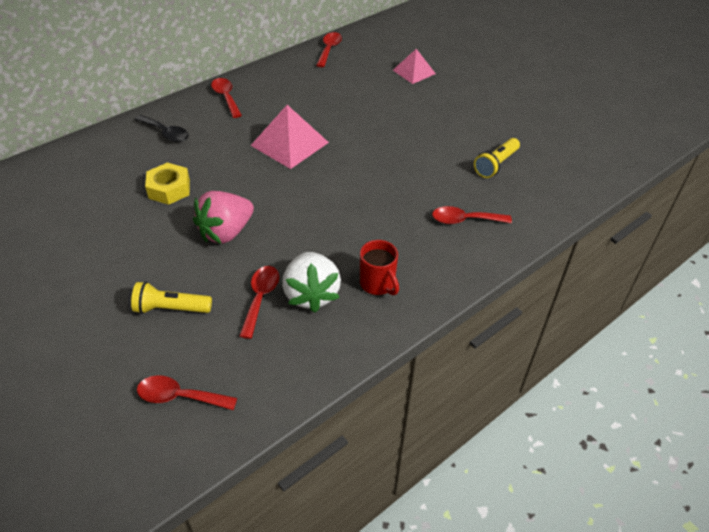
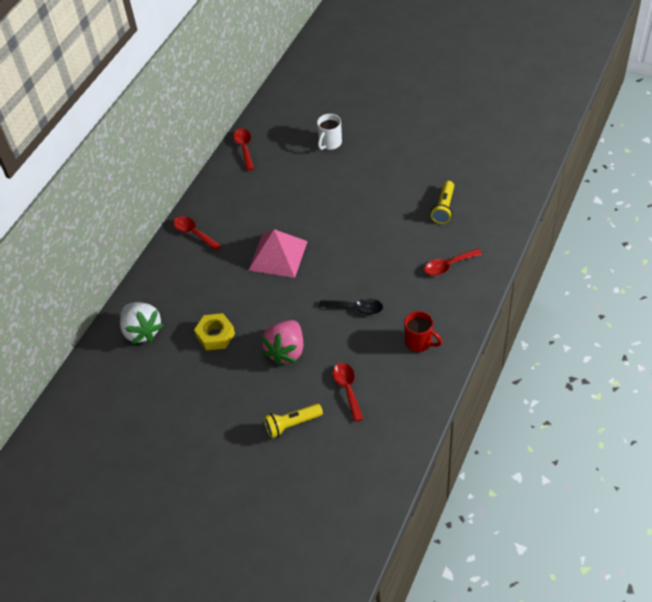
camera: 20 degrees left, 5 degrees up
black spoon [134,115,189,142] -> black spoon moved to [319,298,383,315]
red spoon [137,375,237,410] -> none
white strawberry [282,252,341,313] -> white strawberry moved to [120,302,164,344]
pink pyramid [393,49,436,84] -> white mug [317,114,342,150]

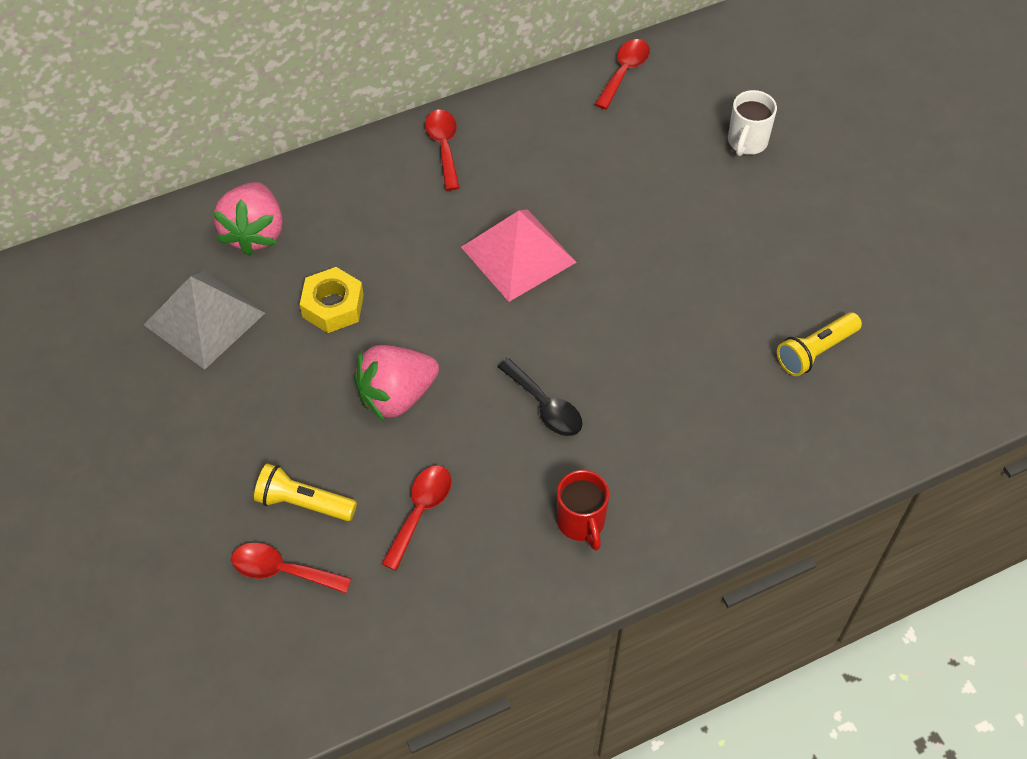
camera: 35 degrees right, 5 degrees up
white strawberry [120,302,164,344] -> pink strawberry [213,182,283,256]
white mug [317,114,342,150] -> white mug turned 45 degrees counterclockwise [728,90,777,156]
red spoon [424,249,482,276] -> red spoon moved to [231,543,352,593]
none -> grey pyramid [144,271,265,370]

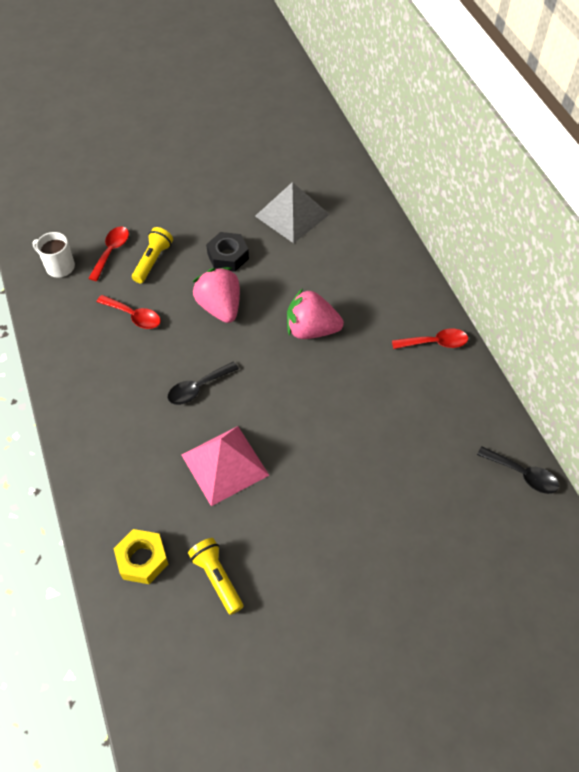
camera: 95 degrees right, 0 degrees up
pink strawberry [213,182,283,256] -> pink strawberry moved to [287,288,344,339]
yellow nut [300,267,364,333] -> yellow nut moved to [114,529,169,584]
pink pyramid [461,209,577,302] -> pink pyramid moved to [182,426,269,506]
red mug [557,470,609,551] -> none
red spoon [595,39,650,109] -> black spoon [477,446,559,494]
white mug [728,90,777,156] -> white mug moved to [32,232,75,278]
none -> black nut [206,232,249,272]

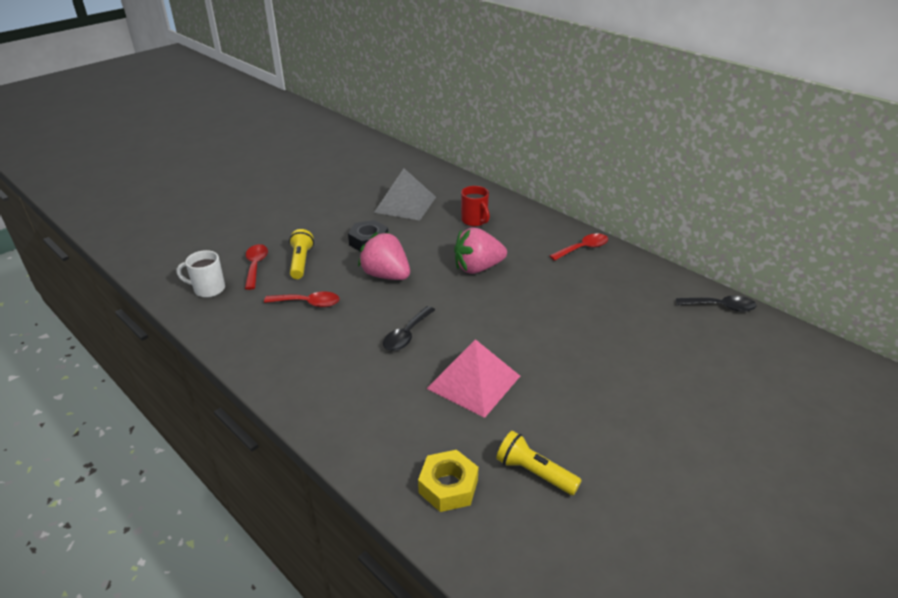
camera: 25 degrees left, 20 degrees down
none -> red mug [461,186,490,226]

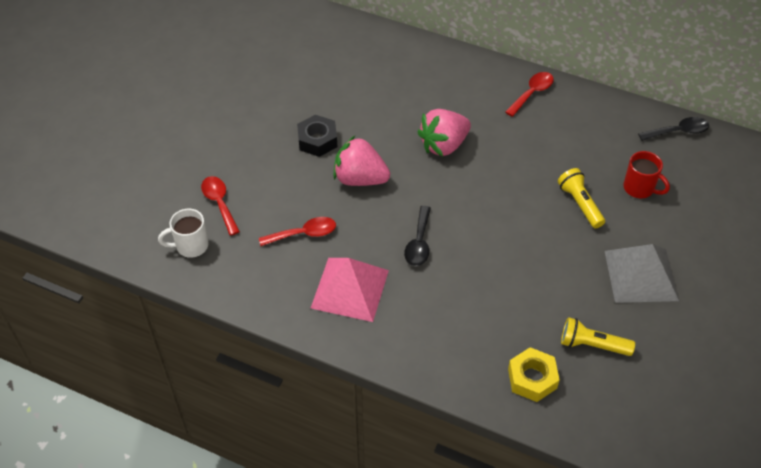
camera: 20 degrees left, 15 degrees up
yellow flashlight [289,229,314,279] -> yellow flashlight moved to [558,168,605,228]
grey pyramid [374,169,436,220] -> grey pyramid moved to [605,244,679,303]
pink pyramid [426,339,520,418] -> pink pyramid moved to [311,258,389,322]
red mug [461,186,490,226] -> red mug moved to [623,151,670,198]

